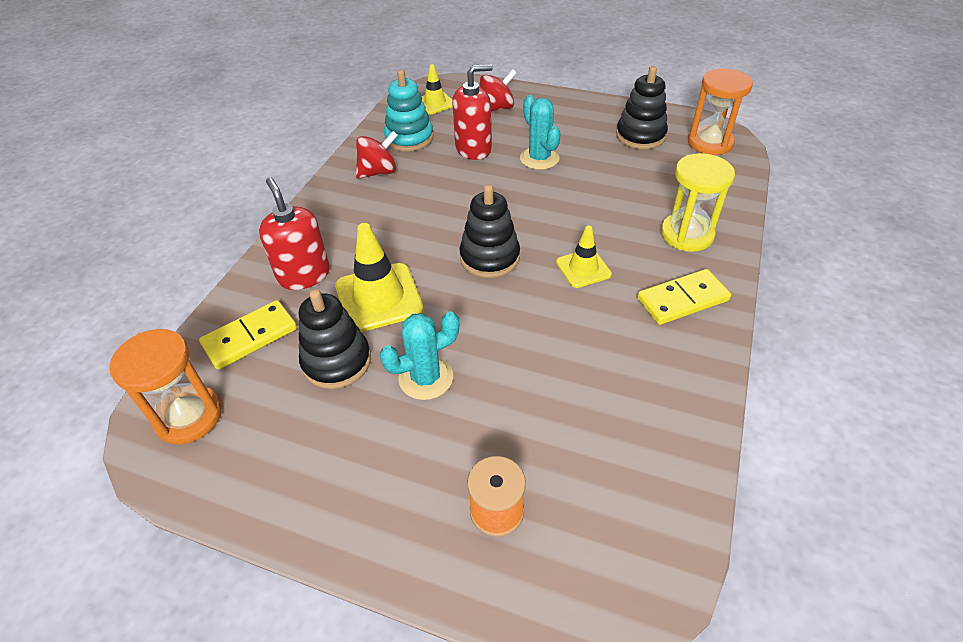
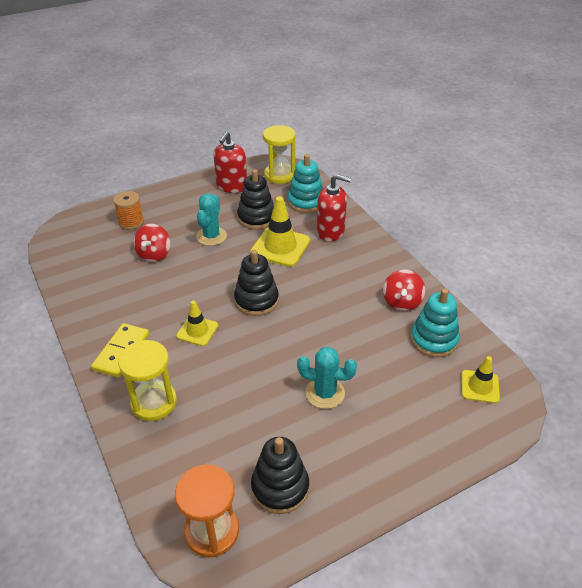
camera: 130 degrees right, 5 degrees down
orange hourglass [109,329,222,444] -> yellow hourglass [263,125,296,184]
yellow domino [199,300,297,370] -> turquoise stacking toy [288,154,323,213]
red soap dispenser [452,64,493,160] -> red soap dispenser moved to [214,131,247,193]
red spinning top [480,69,517,111] -> red spinning top moved to [133,224,170,262]

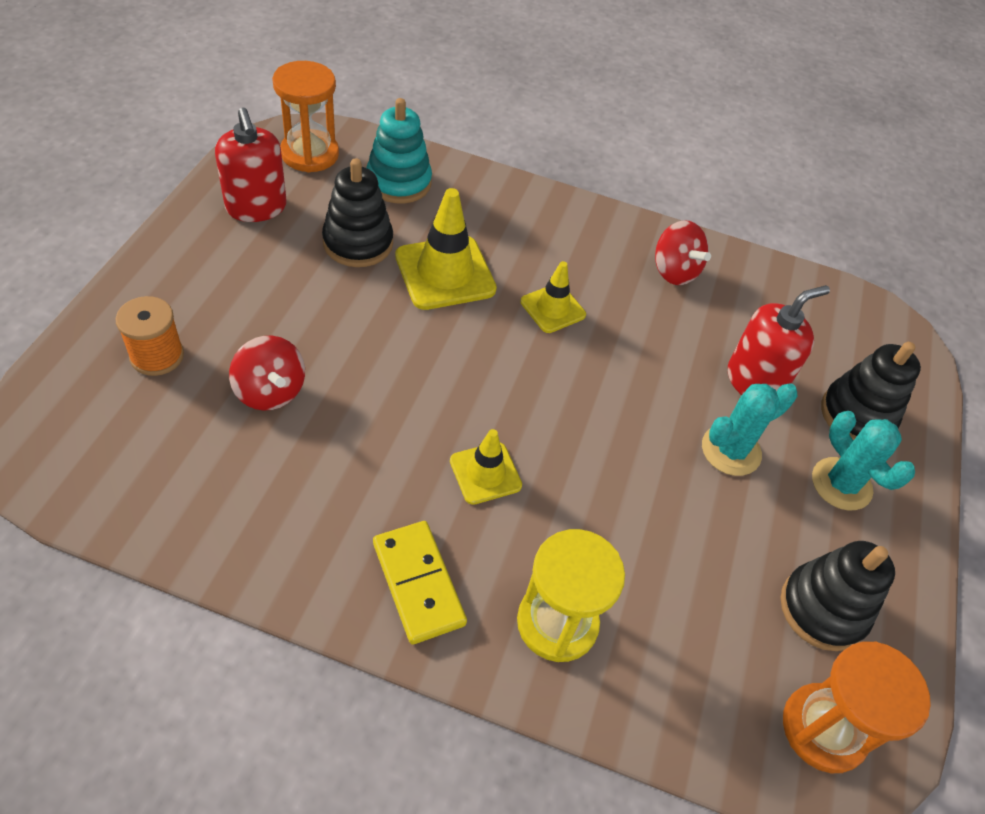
camera: 50 degrees left, 10 degrees up
turquoise cactus [196,193,227,246] -> turquoise cactus moved to [812,411,915,510]
black stacking toy [234,250,279,316] -> black stacking toy moved to [821,342,921,440]
yellow hourglass [263,125,296,184] -> orange hourglass [272,61,339,173]
red soap dispenser [317,174,351,242] -> red soap dispenser moved to [728,285,830,395]
turquoise stacking toy [410,288,460,357] -> none
yellow traffic cone [461,356,500,403] -> yellow traffic cone moved to [521,261,586,333]

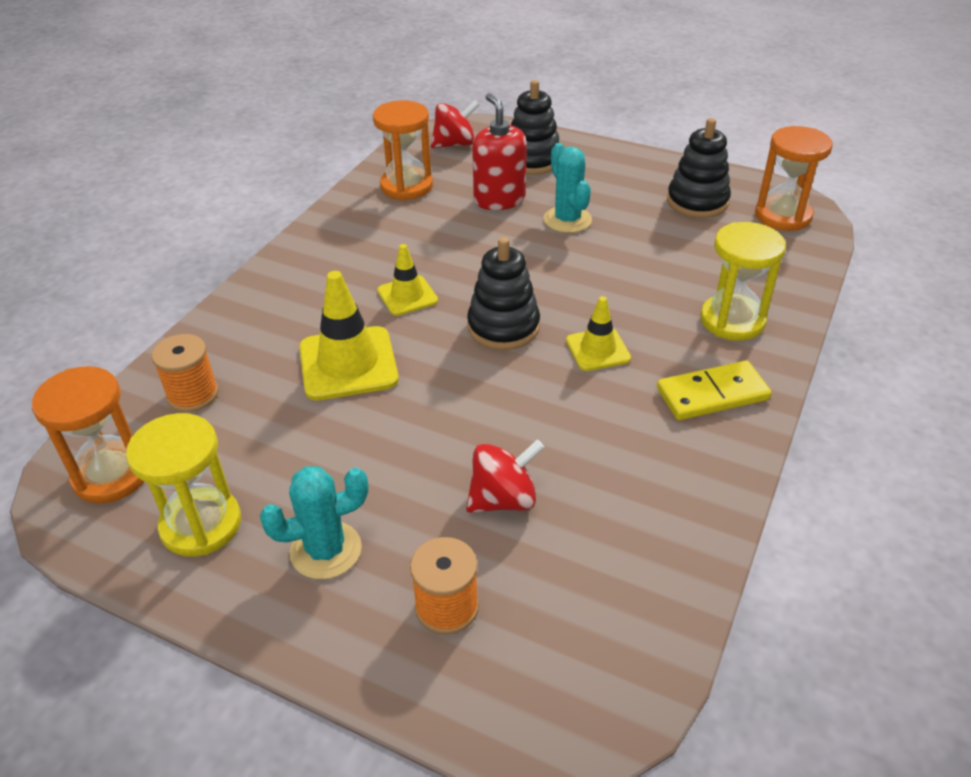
camera: 75 degrees left, 10 degrees down
red soap dispenser [215,107,287,222] -> yellow hourglass [126,413,241,557]
black stacking toy [322,158,393,267] -> black stacking toy moved to [467,237,540,350]
turquoise stacking toy [366,98,432,204] -> orange spool [152,334,219,412]
red spinning top [655,220,711,285] -> red spinning top moved to [431,100,480,148]
turquoise cactus [812,411,915,510] -> turquoise cactus moved to [260,466,368,579]
none -> orange hourglass [373,100,433,200]

